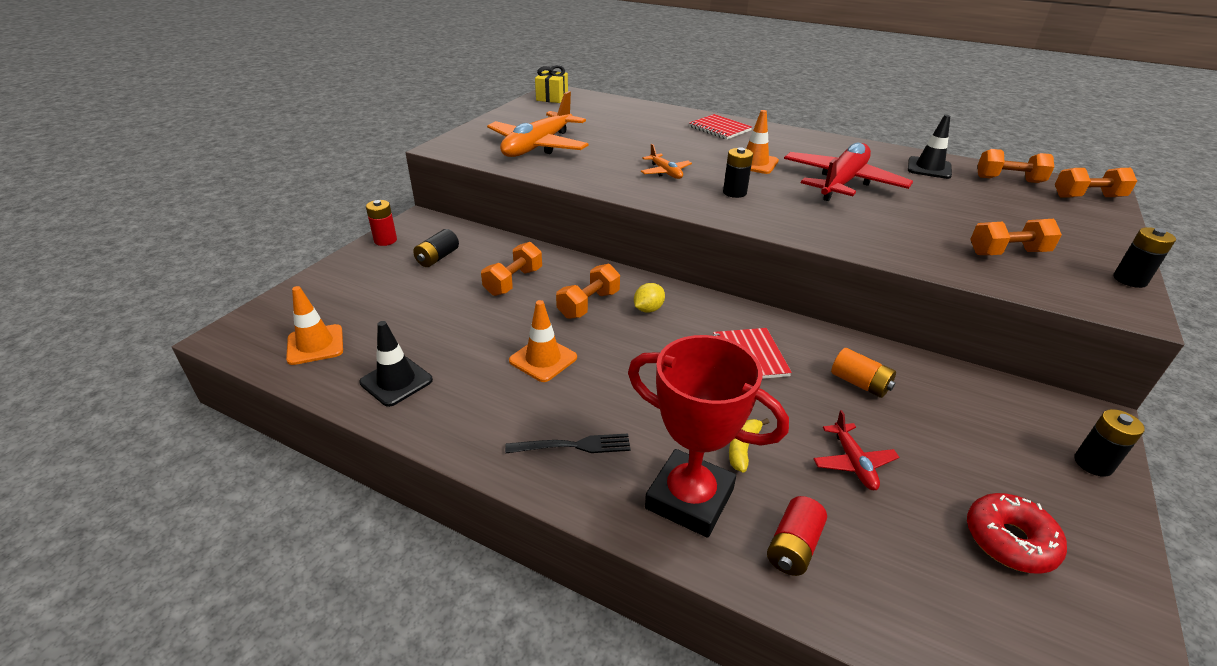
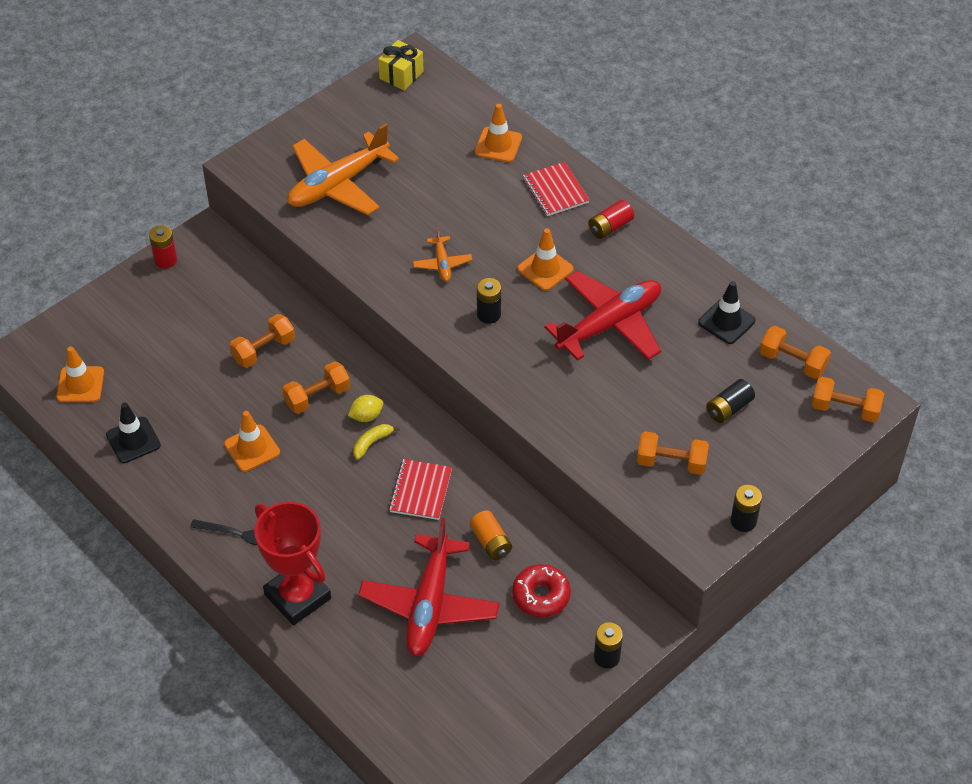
camera: 20 degrees right, 15 degrees up
black battery [413,229,459,267] -> black battery moved to [706,379,755,423]
yellow banana [729,418,769,473] -> yellow banana moved to [353,424,400,459]
red battery [767,496,827,576] -> red battery moved to [588,200,634,239]
red plane [813,410,899,490] -> red plane [358,518,500,656], size x2.15
red donut [967,493,1067,574] -> red donut moved to [512,564,571,617]
none -> orange traffic cone [475,104,522,162]

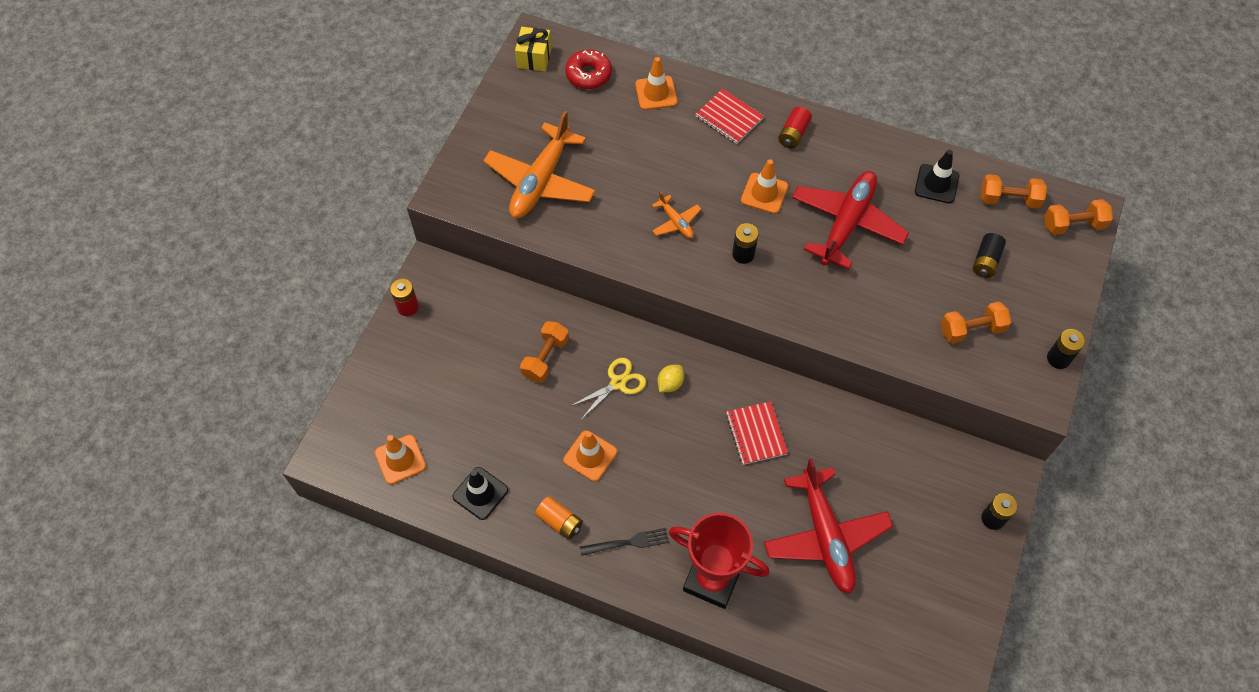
camera: 25 degrees left, 10 degrees up
orange dumbbell [282,361,350,414] -> yellow scissors [571,358,646,420]
yellow banana [353,424,400,459] -> none
orange battery [470,510,512,560] -> orange battery moved to [535,496,583,540]
red donut [512,564,571,617] -> red donut moved to [565,49,612,89]

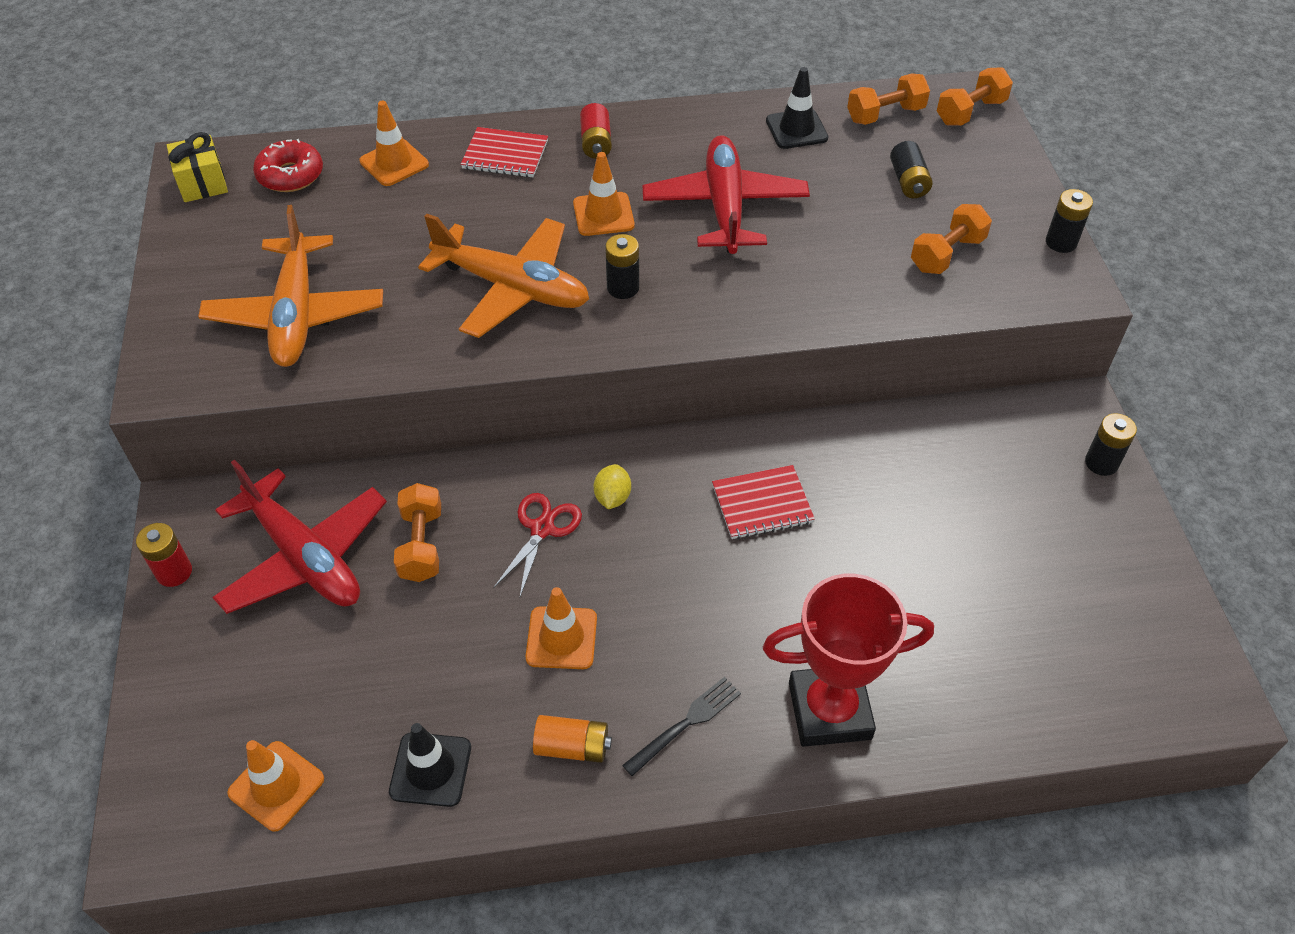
camera: 30 degrees left, 10 degrees down
yellow scissors [571,358,646,420] -> red scissors [493,493,582,597]
orange plane [652,191,701,239] -> orange plane [418,214,589,338], size x2.15
red notebook [726,401,788,465] -> red notebook turned 60 degrees counterclockwise [712,465,815,539]
red plane [764,458,893,594] -> red plane moved to [212,460,387,614]

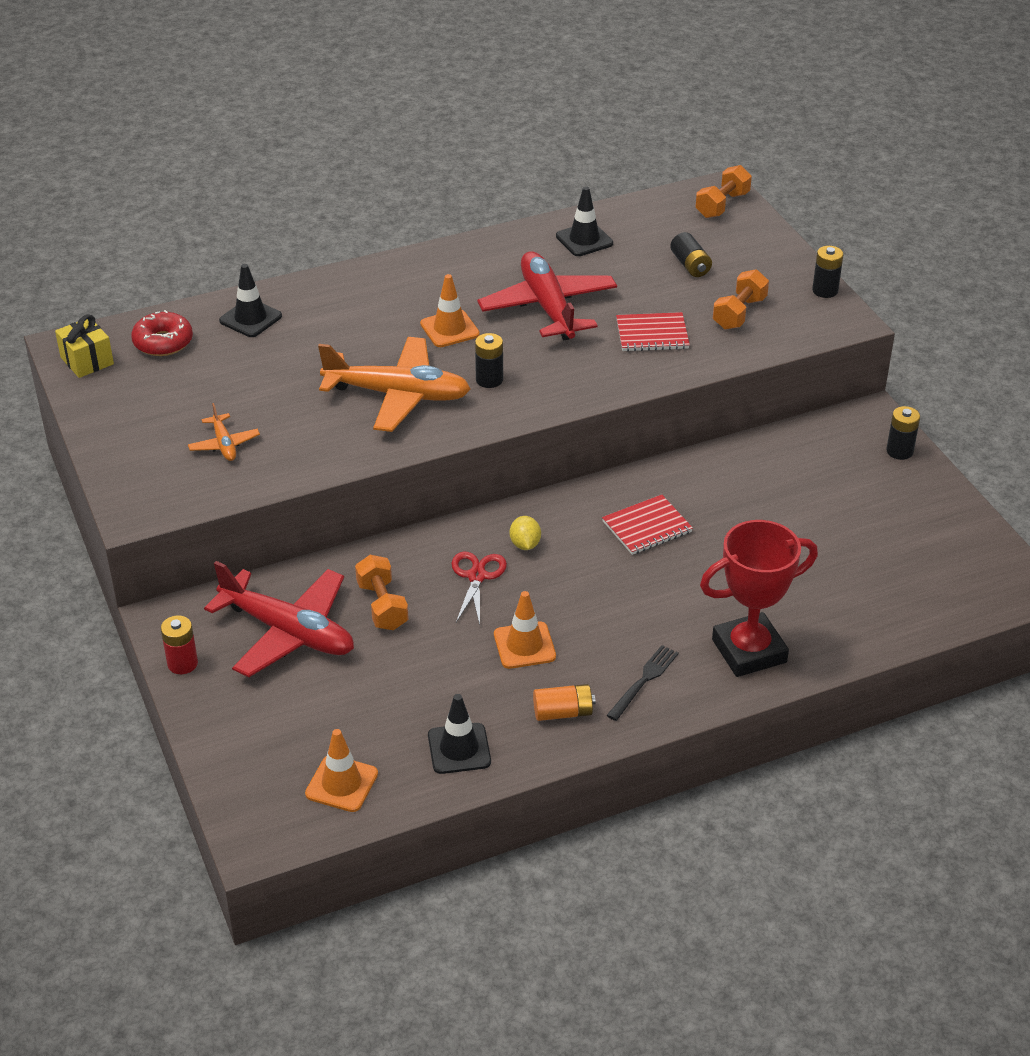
camera: 15 degrees left, 10 degrees down
orange plane [198,205,383,367] -> orange plane [188,403,260,461], size x0.46
orange traffic cone [359,101,429,186] -> black traffic cone [219,264,282,337]
red notebook [461,127,548,177] -> red notebook moved to [616,312,690,351]
red battery [580,103,612,159] -> none
orange dumbbell [847,73,930,125] -> none

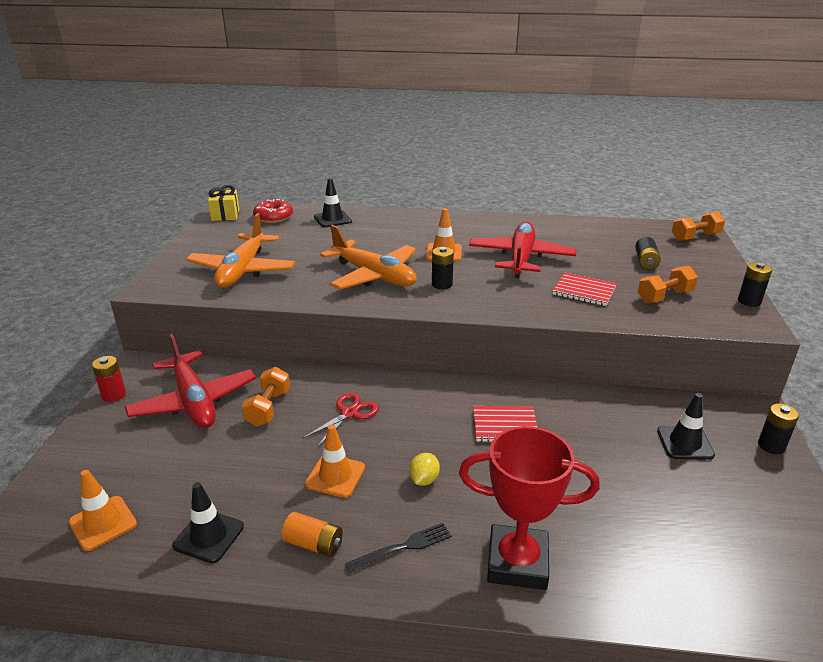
camera: 30 degrees right, 10 degrees down
orange plane [188,403,260,461] -> orange plane [186,213,295,288], size x2.15
yellow lemon [510,516,541,550] -> yellow lemon moved to [409,453,440,486]
black traffic cone [556,186,613,256] -> black traffic cone moved to [657,393,715,460]

